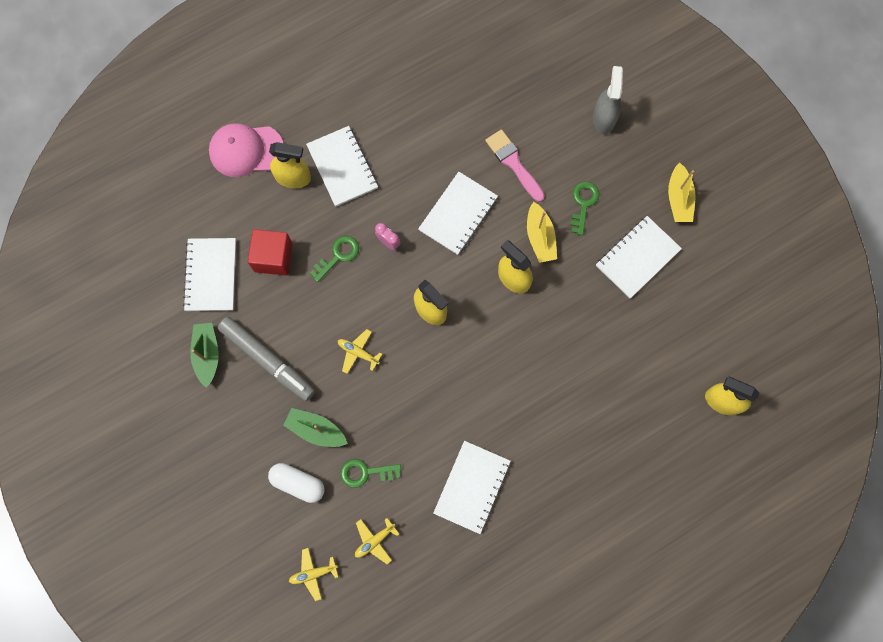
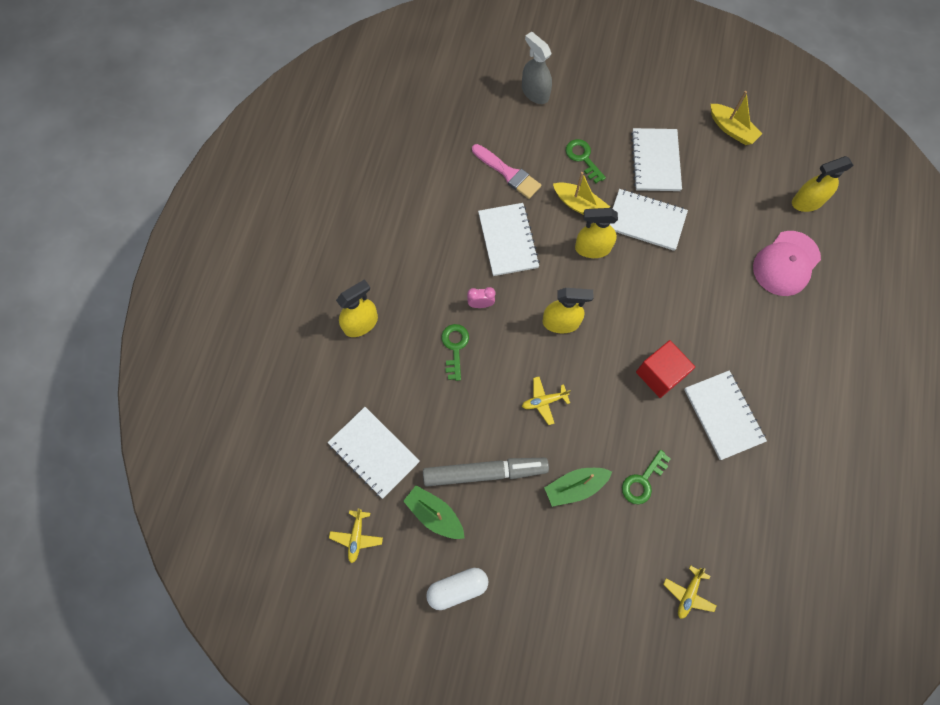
camera: 45 degrees left, 5 degrees down
pink cap [209,123,283,177] -> pink cap moved to [753,231,821,296]
red cube [248,229,293,276] -> red cube moved to [636,340,695,398]
white capsule [268,463,324,503] -> white capsule moved to [426,568,488,610]
white notebook [306,126,378,207] -> white notebook moved to [610,189,688,251]
yellow plane [355,518,399,564] -> yellow plane moved to [329,508,383,563]
pink brush [485,129,545,202] -> pink brush turned 150 degrees counterclockwise [472,144,541,199]
yellow boat [668,163,695,222] -> yellow boat moved to [711,91,763,145]

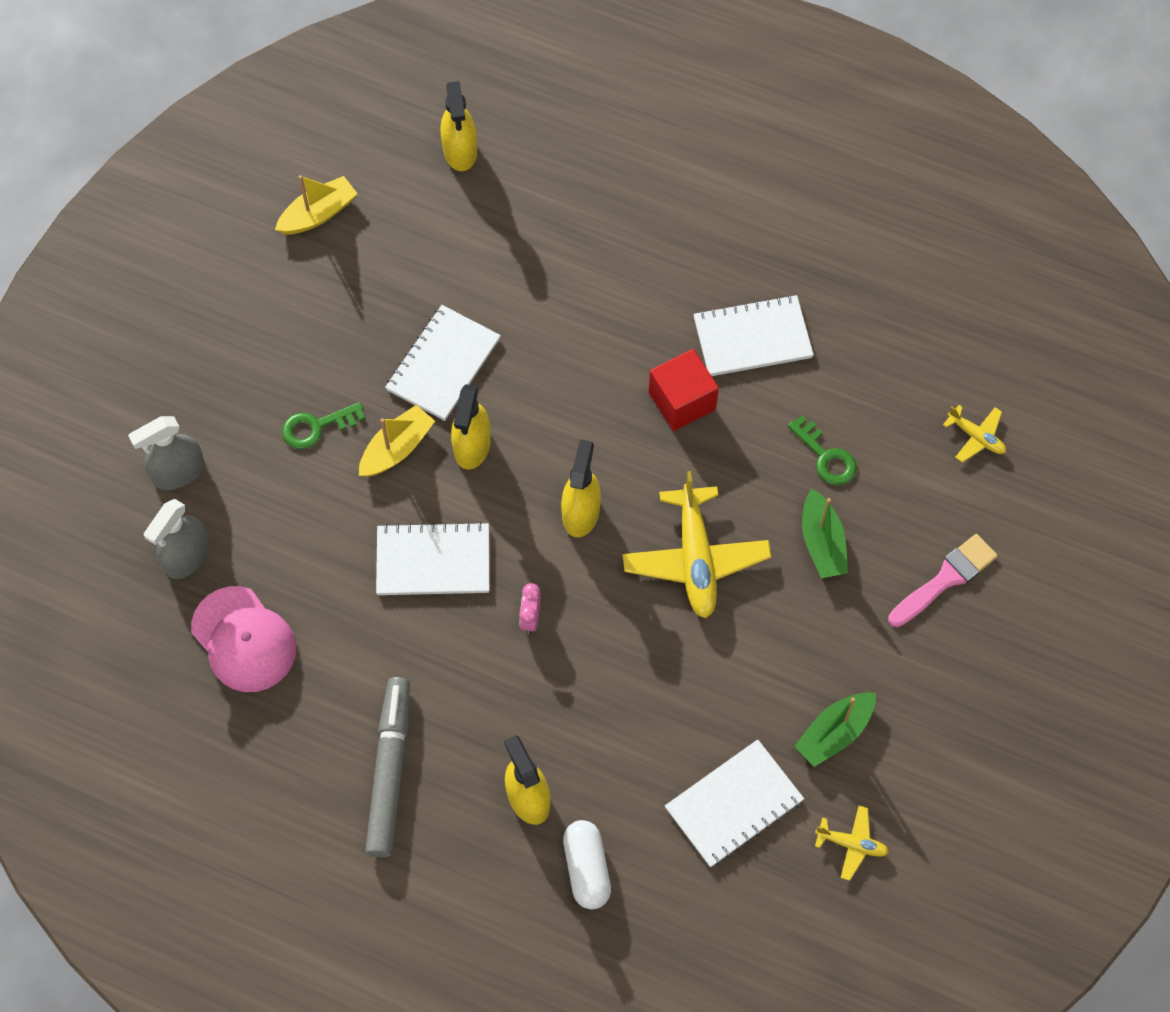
camera: 80 degrees left, 5 degrees down
grey marker [423,458,549,486] -> grey marker moved to [365,677,410,857]
white capsule [426,568,488,610] -> white capsule moved to [563,820,611,910]
green key [441,324,469,381] -> none
pink brush [472,144,541,199] -> pink brush moved to [888,534,998,627]
yellow plane [522,377,571,425] -> yellow plane [622,471,771,619], size x2.03
white notebook [631,128,682,191] -> none
pink cap [753,231,821,296] -> pink cap moved to [191,586,296,692]
none -> grey spray bottle [144,499,209,579]

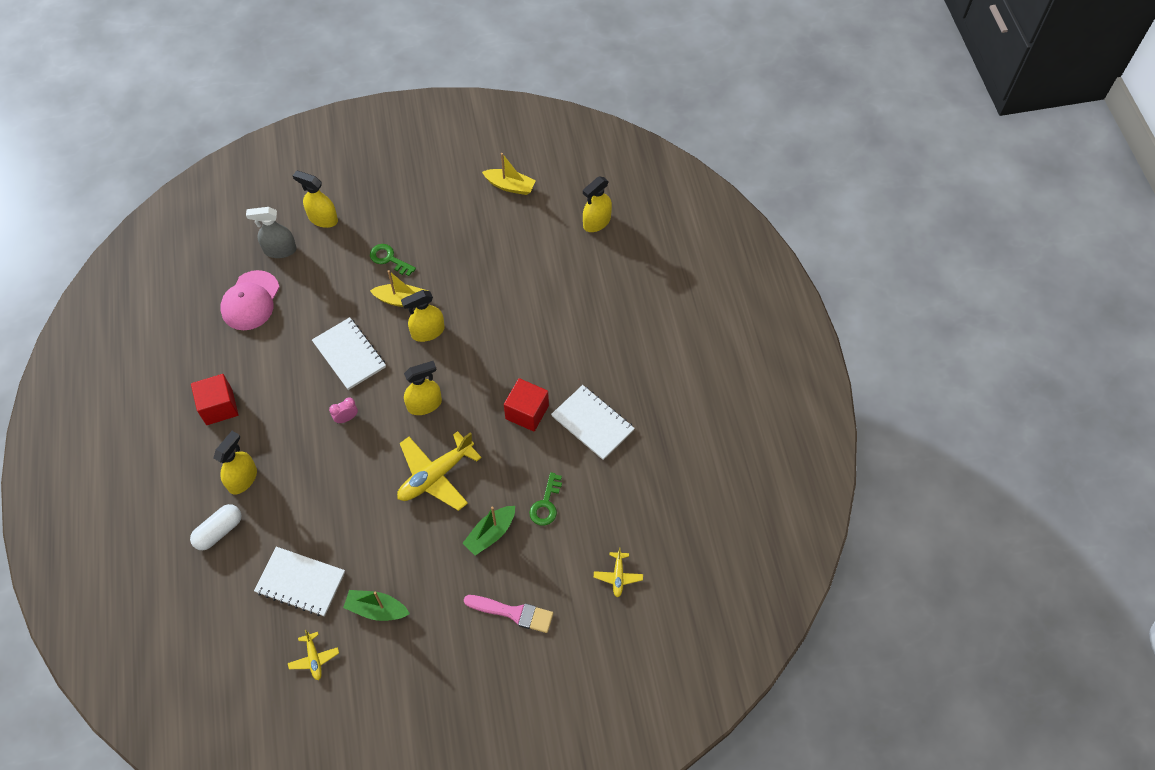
camera: 55 degrees right, 5 degrees down
grey spray bottle [128,416,205,490] -> yellow spray bottle [293,171,338,228]
grey marker [365,677,410,857] -> red cube [191,374,239,425]
white notebook [385,305,501,421] -> none

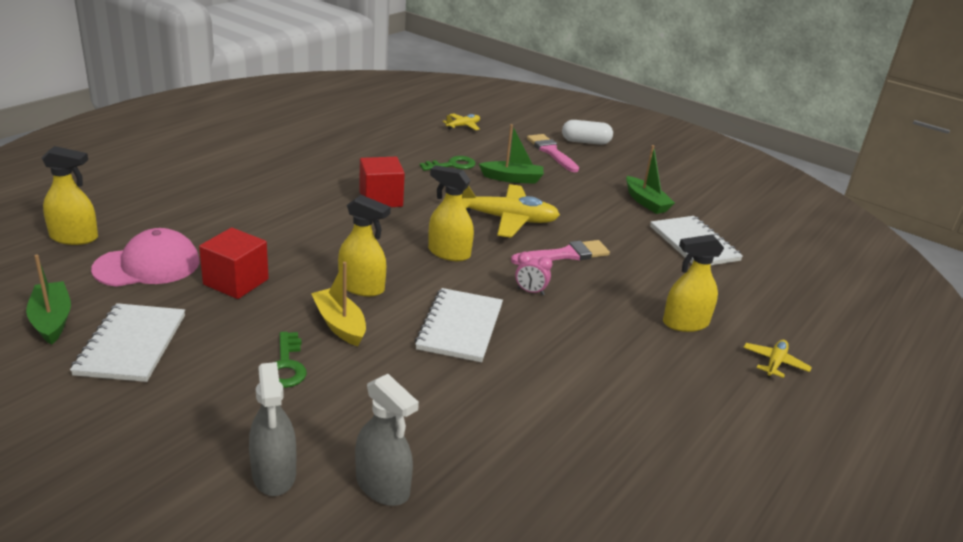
camera: 135 degrees left, 30 degrees down
white capsule [190,504,241,550] -> white capsule moved to [562,120,613,145]
red cube [191,374,239,425] -> red cube moved to [199,228,269,299]
pink cap [220,270,280,330] -> pink cap moved to [91,228,200,287]
yellow plane [288,630,339,680] -> yellow plane moved to [743,340,812,378]
yellow spray bottle [293,171,338,228] -> grey spray bottle [249,362,296,496]
yellow boat [482,153,536,195] -> green boat [26,254,71,345]
white notebook [551,385,635,460] -> white notebook moved to [70,303,185,382]
none -> pink brush [511,240,610,265]

